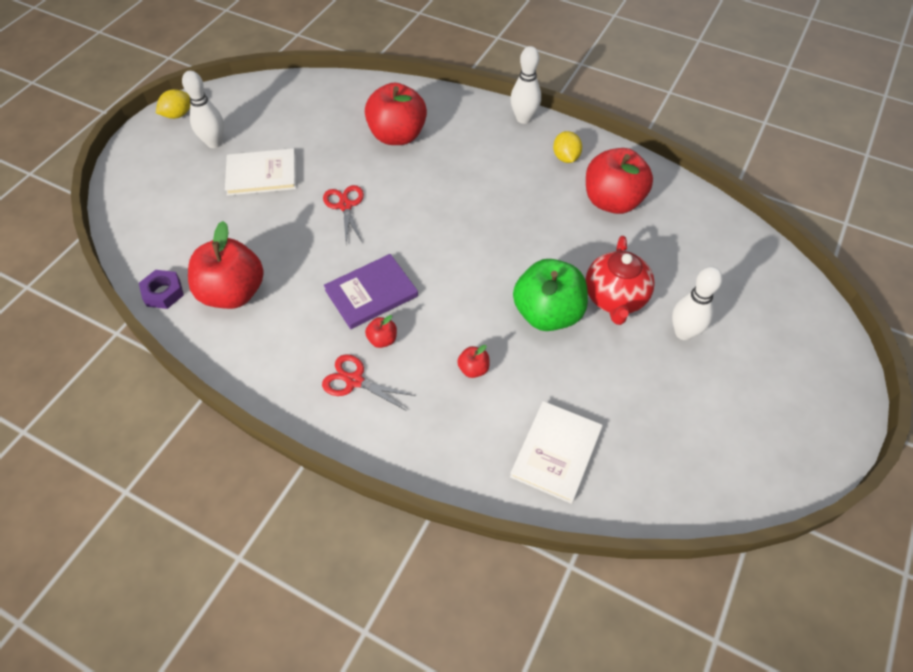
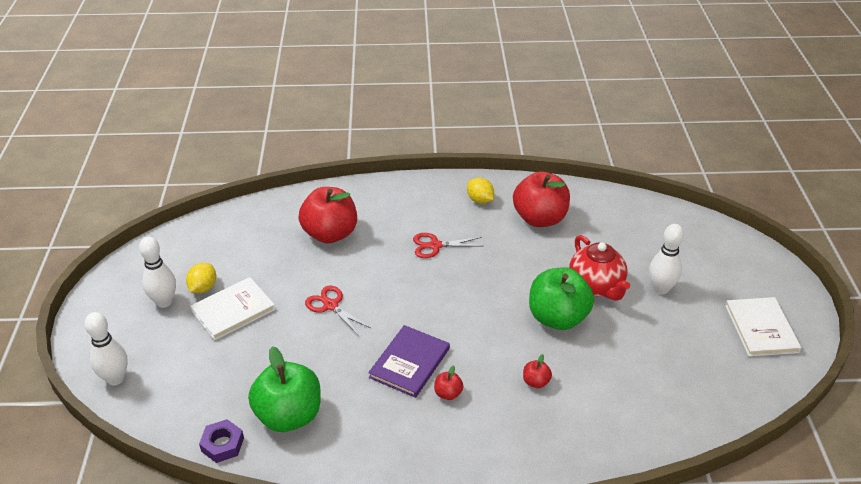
camera: 30 degrees left, 15 degrees down
yellow lemon [156,89,191,119] -> yellow lemon moved to [186,263,216,293]
red apple [188,221,264,309] -> green apple [248,346,321,432]
red scissors [322,354,415,410] -> red scissors moved to [413,233,482,258]
white bowling pin [510,46,541,124] -> white bowling pin moved to [84,312,128,385]
white book [510,401,603,504] -> white book moved to [725,297,801,357]

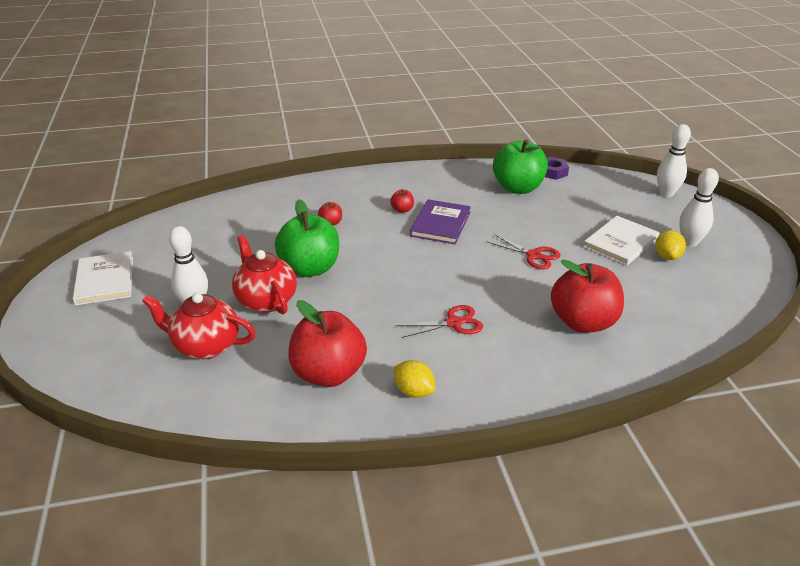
camera: 170 degrees right, 5 degrees down
none -> red teapot [142,293,256,359]

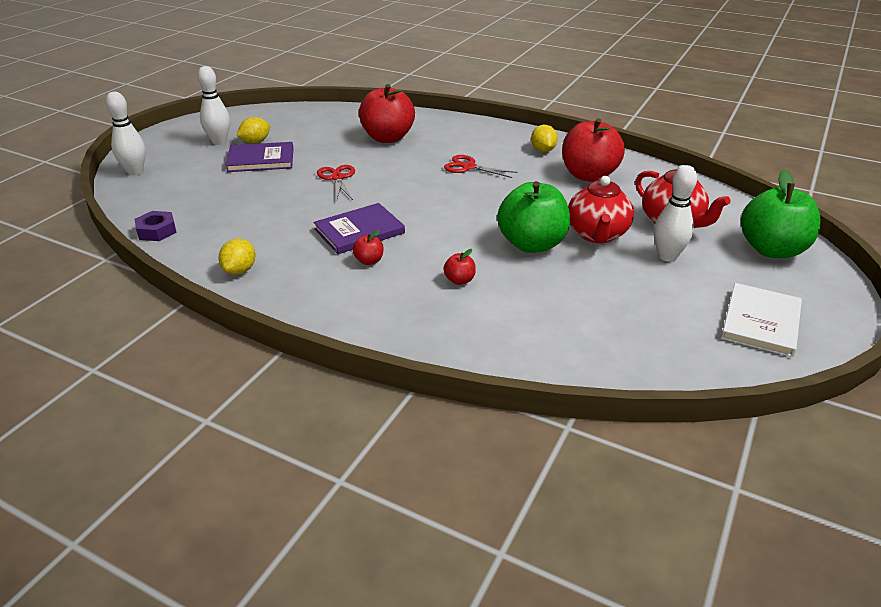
camera: 140 degrees left, 0 degrees up
green apple [493,139,548,194] -> green apple moved to [741,169,821,258]
white book [583,216,659,266] -> purple book [225,142,294,172]
none -> yellow lemon [219,238,256,275]

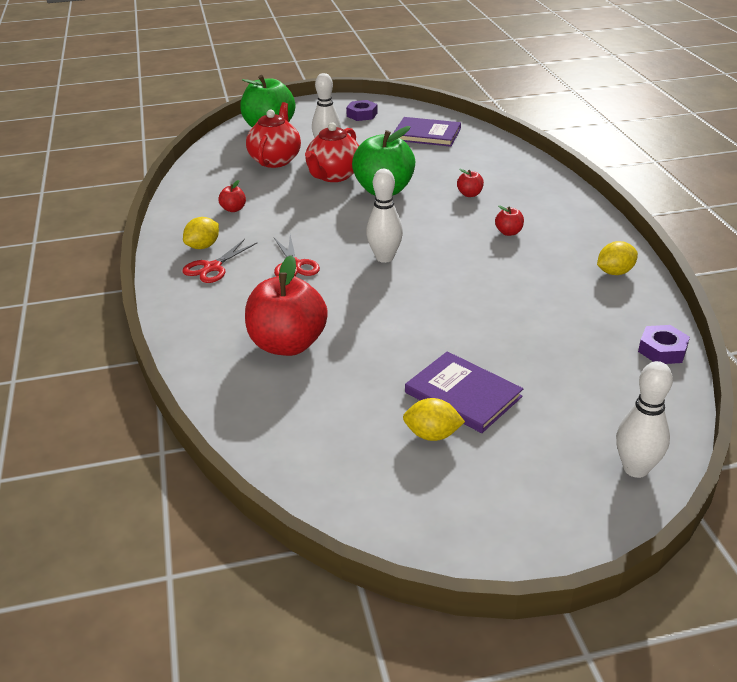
camera: 130 degrees left, 0 degrees up
white bowling pin [198,66,230,145] -> white bowling pin moved to [366,169,403,263]
purple book [313,203,405,254] -> purple book moved to [393,117,461,147]
red scissors [317,165,355,200] -> red scissors moved to [182,239,257,283]
red apple [562,118,625,182] -> red apple [218,180,246,212], size x0.42
red teapot [568,176,634,243] -> red teapot turned 150 degrees clockwise [305,122,359,182]
white book [721,283,802,357] -> purple nut [346,100,378,121]

